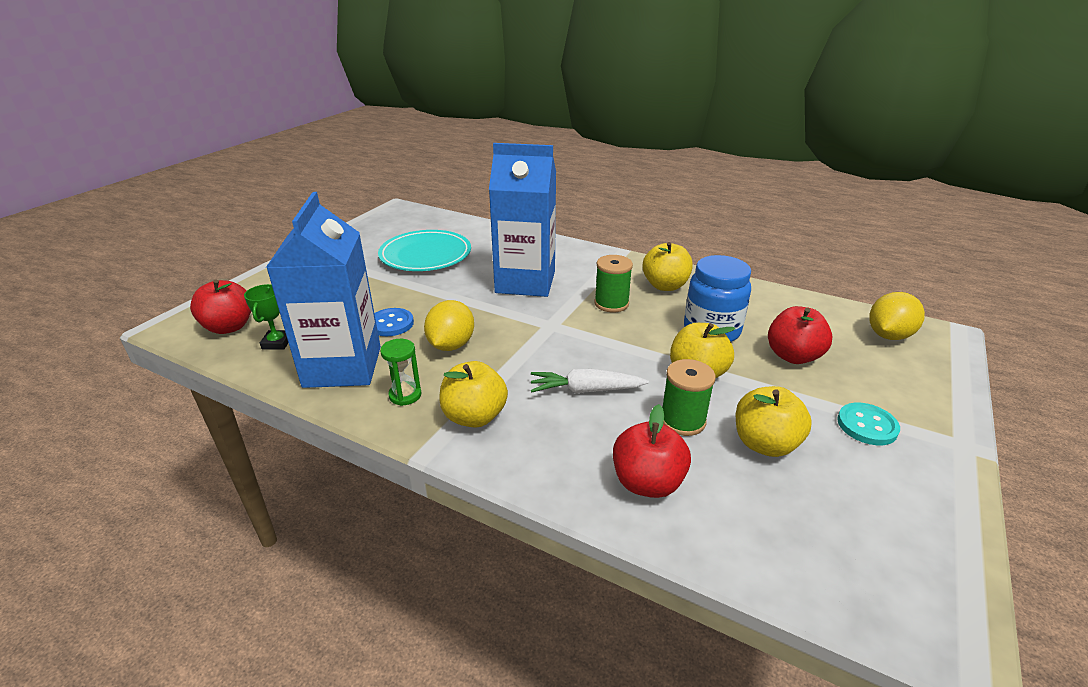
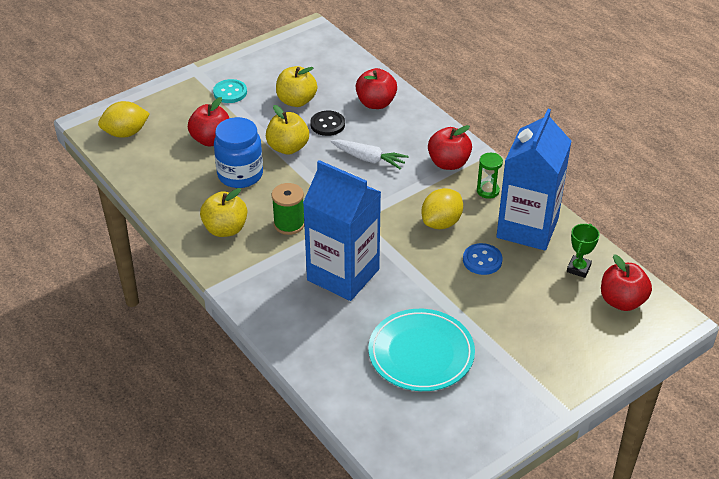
camera: 155 degrees left, 10 degrees up
yellow apple [439,361,508,428] -> red apple [428,125,472,170]
green spool [663,359,716,436] -> black button [310,111,345,136]

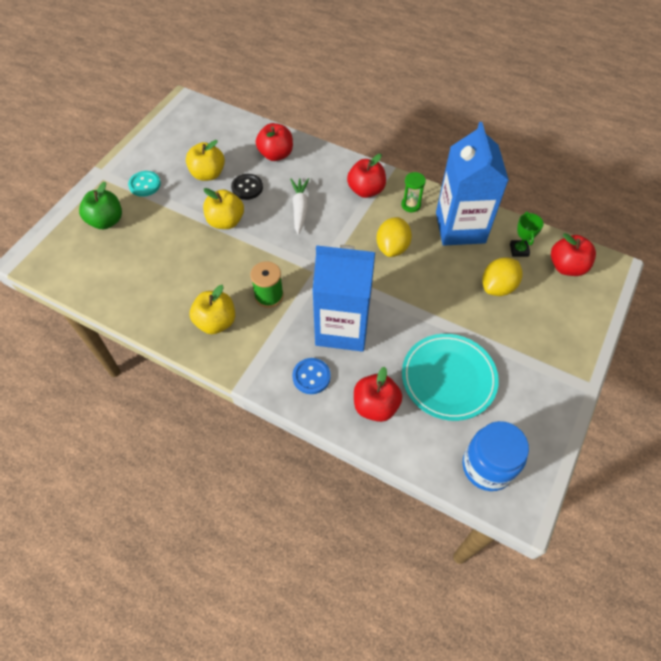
camera: 25 degrees left, 15 degrees up
yellow lemon [98,101,150,138] -> yellow lemon moved to [482,257,523,296]
red apple [188,97,229,147] -> red apple moved to [354,367,402,422]
blue jar [214,117,263,188] -> blue jar moved to [462,421,529,491]
white carrot [331,139,409,170] -> white carrot turned 90 degrees counterclockwise [290,178,309,235]
blue button [463,243,502,275] -> blue button moved to [292,358,331,394]
none -> green apple [79,182,122,229]

